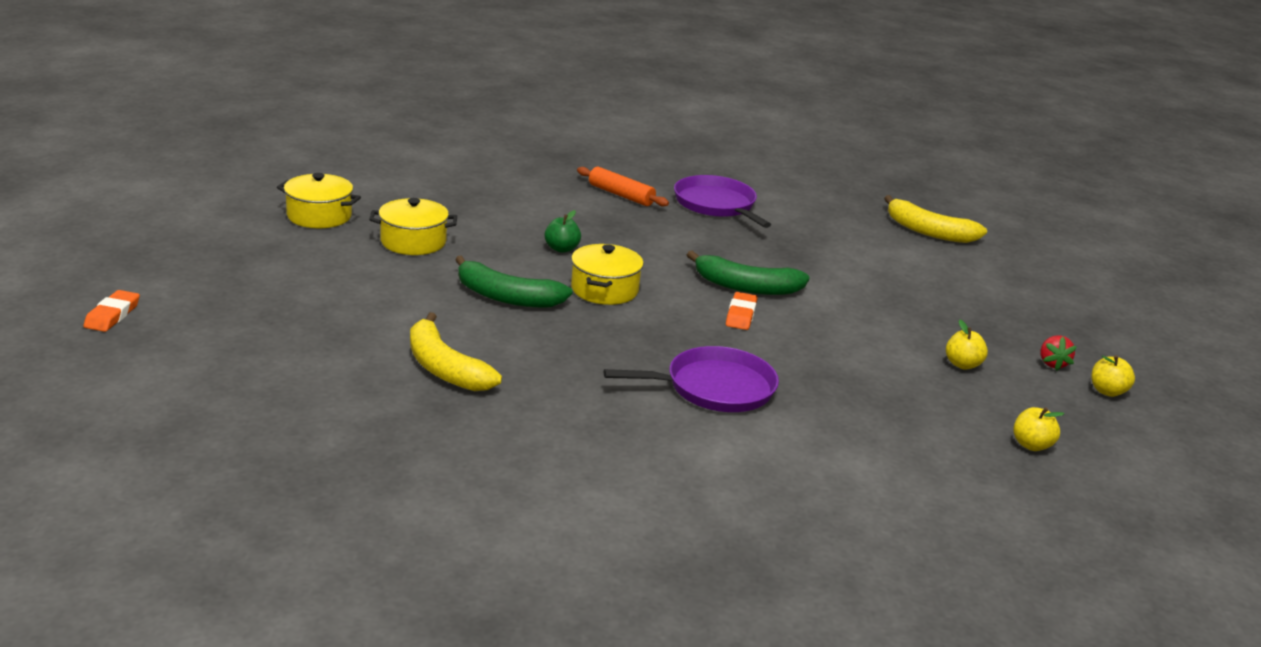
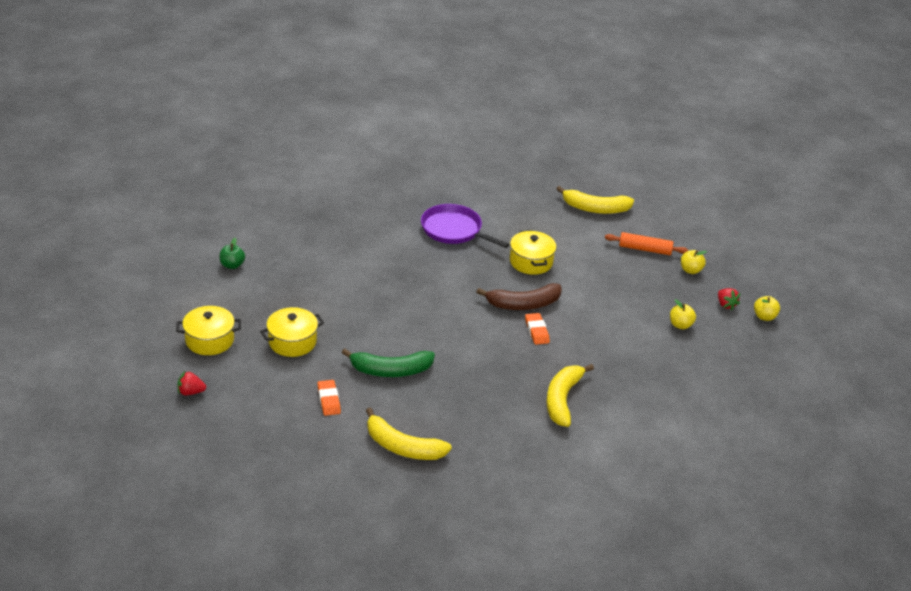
camera: 25 degrees left, 10 degrees up
orange eraser [83,290,140,332] -> orange eraser moved to [318,380,341,416]
green apple [545,210,581,253] -> green apple moved to [220,238,245,269]
yellow pot [571,244,644,305] -> yellow pot moved to [510,230,556,275]
orange rolling pin [577,167,669,207] -> orange rolling pin moved to [605,232,688,255]
purple pan [604,346,779,412] -> yellow banana [547,364,594,427]
green banana [687,251,810,295] -> brown banana [476,283,562,310]
yellow apple [1013,407,1064,451] -> yellow apple moved to [681,250,707,274]
none -> red strawberry [178,371,206,395]

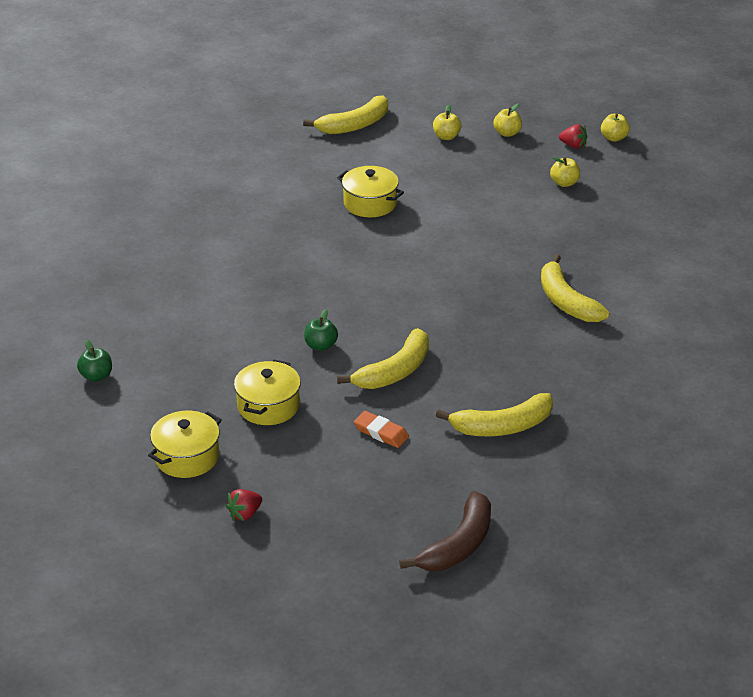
camera: 40 degrees left, 0 degrees up
green banana [341,348,435,377] -> yellow banana [337,328,429,389]
purple pan [421,204,509,248] -> none
brown banana [476,283,562,310] -> brown banana moved to [399,491,491,571]
orange eraser [525,313,550,345] -> none
orange rolling pin [605,232,688,255] -> yellow apple [433,105,462,140]
none -> green apple [304,309,338,351]

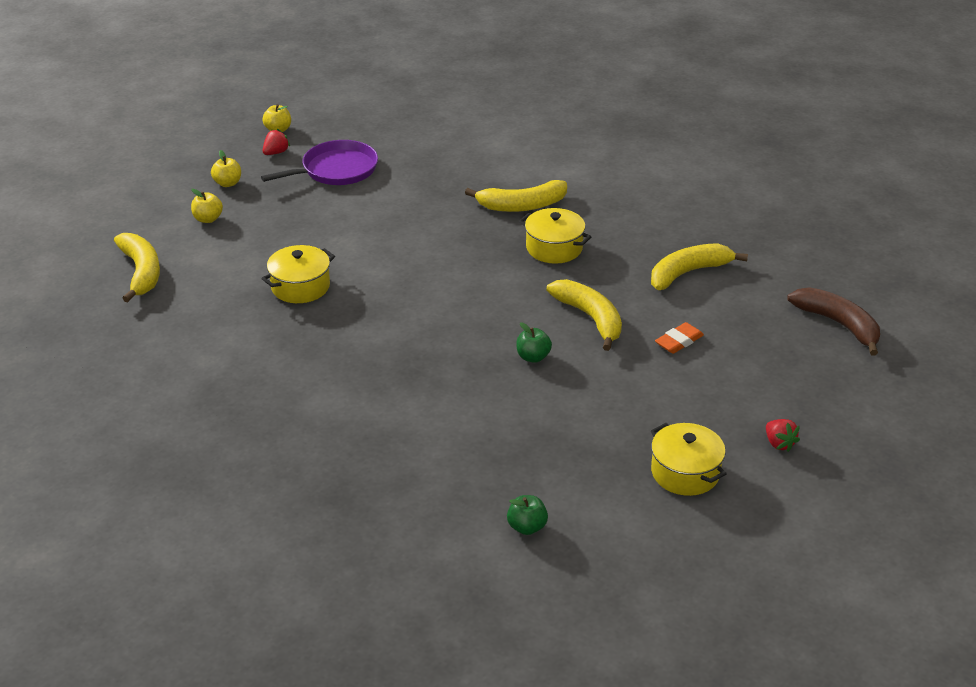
camera: 75 degrees left, 0 degrees up
yellow pot [234,360,301,425] -> yellow pot moved to [519,208,591,264]
yellow banana [436,393,553,436] -> yellow banana turned 120 degrees counterclockwise [651,243,748,290]
yellow apple [550,157,580,187] -> purple pan [261,140,378,185]

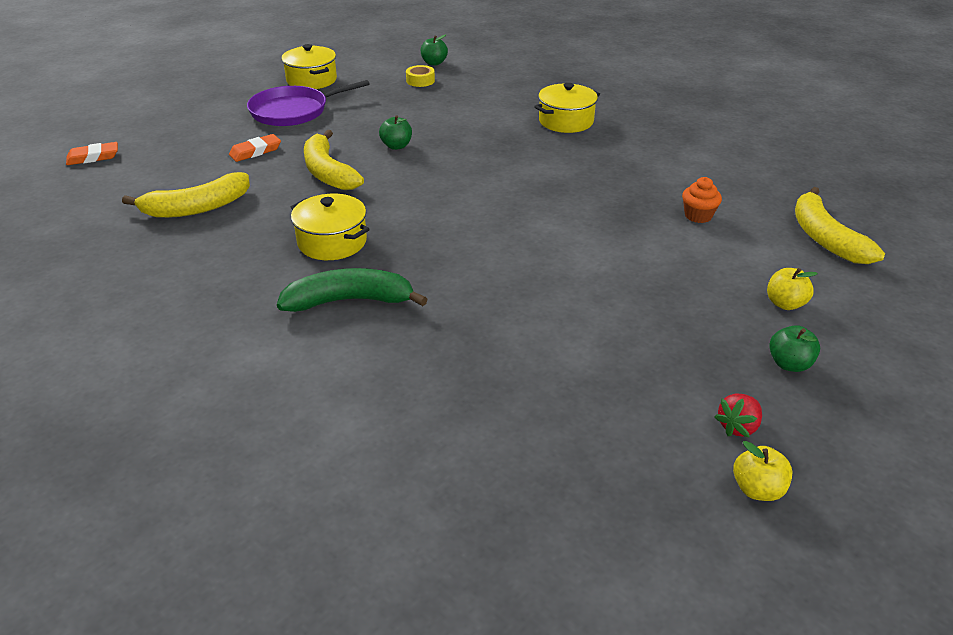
camera: 175 degrees left, 0 degrees up
yellow apple [211,150,241,187] -> green apple [769,325,820,372]
purple pan [261,140,378,185] -> purple pan moved to [247,80,370,126]
yellow pot [261,245,335,303] -> yellow pot moved to [534,83,600,133]
yellow banana [465,180,567,212] -> green banana [277,268,428,312]
red strawberry [766,419,800,452] -> none
brown banana [787,287,880,356] -> orange eraser [66,142,118,165]
none -> yellow tape [406,65,435,87]
none -> orange cupcake [682,177,722,223]

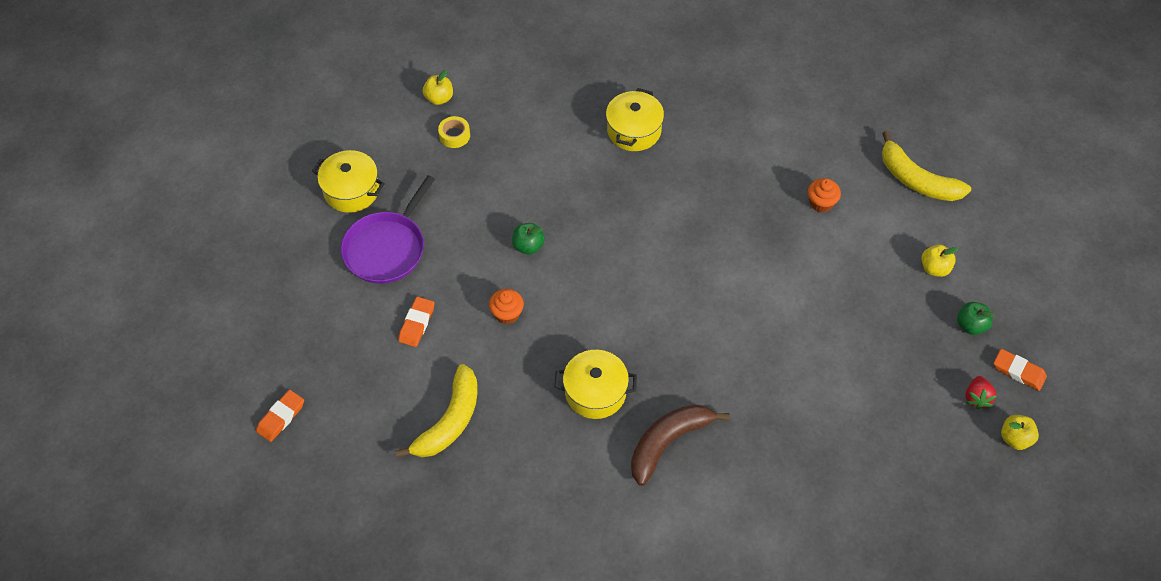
camera: 35 degrees left, 20 degrees up
green banana [277,268,428,312] -> brown banana [631,404,730,486]
yellow banana [304,130,364,190] -> orange cupcake [489,289,524,324]
green apple [421,34,448,66] -> yellow apple [423,70,453,105]
none -> orange eraser [994,349,1047,391]

